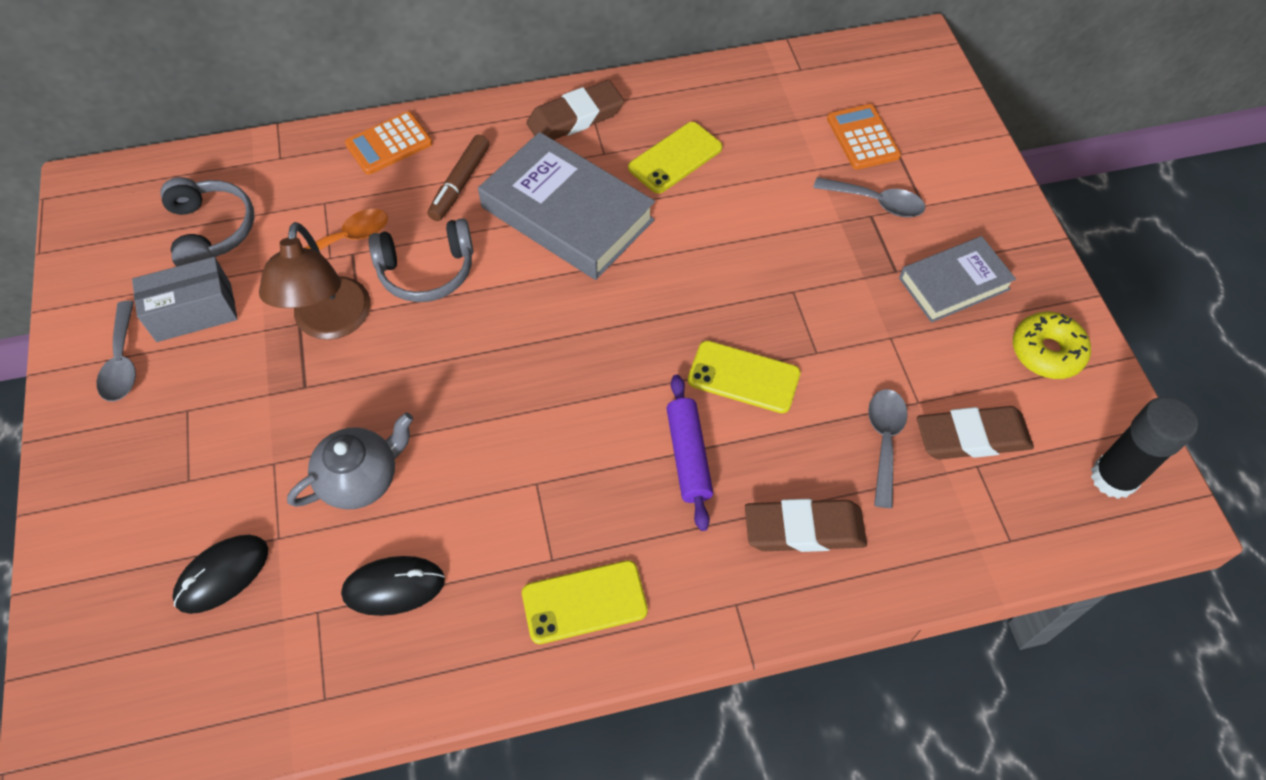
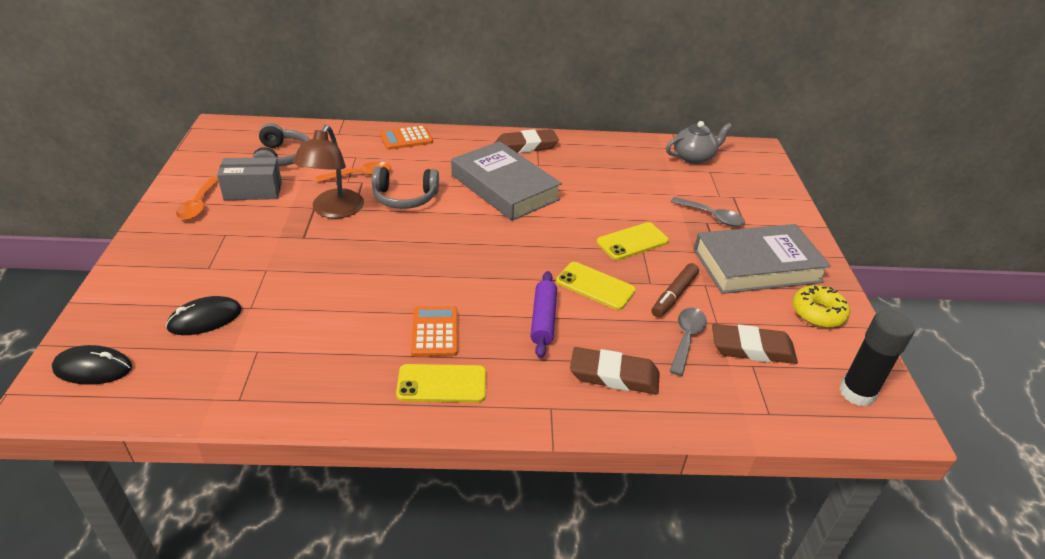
camera: 10 degrees right, 20 degrees down
grey spoon [96,301,136,401] -> orange spoon [176,177,218,220]
grey teapot [287,412,413,510] -> grey teapot moved to [666,121,732,164]
black mouse [341,556,445,616] -> black mouse moved to [52,345,132,385]
brown marker [427,135,490,221] -> brown marker moved to [652,263,699,318]
yellow phone [628,122,723,194] -> yellow phone moved to [597,222,669,260]
orange calculator [827,104,901,170] -> orange calculator moved to [411,306,458,357]
grey book [899,236,1016,323] -> grey book [694,224,831,294], size x1.65

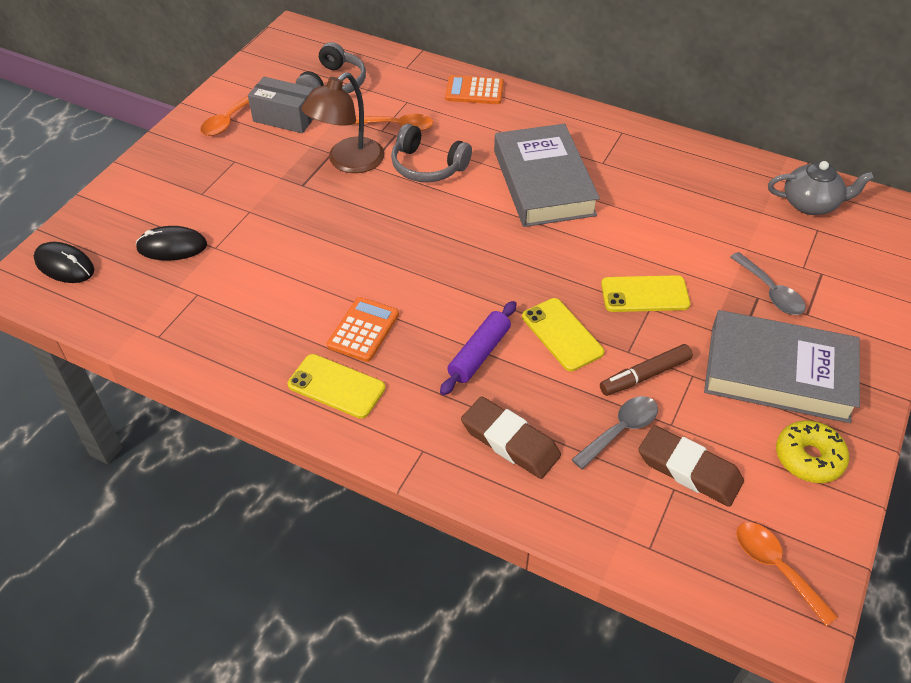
camera: 30 degrees right, 10 degrees up
brown eraser [495,129,559,153] -> none
black glue stick [839,310,914,407] -> orange spoon [736,522,838,626]

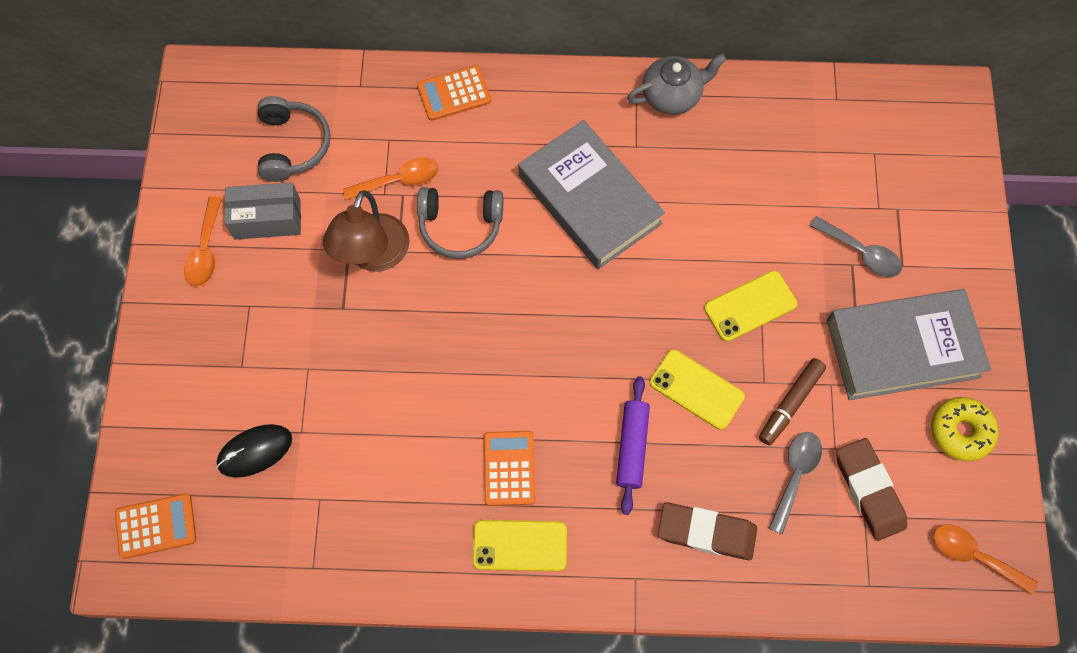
camera: 25 degrees left, 20 degrees up
black mouse [34,242,94,283] -> orange calculator [115,493,196,559]
brown eraser [638,425,744,507] -> brown eraser turned 60 degrees clockwise [836,438,907,541]
grey teapot [768,161,874,215] -> grey teapot moved to [627,54,726,115]

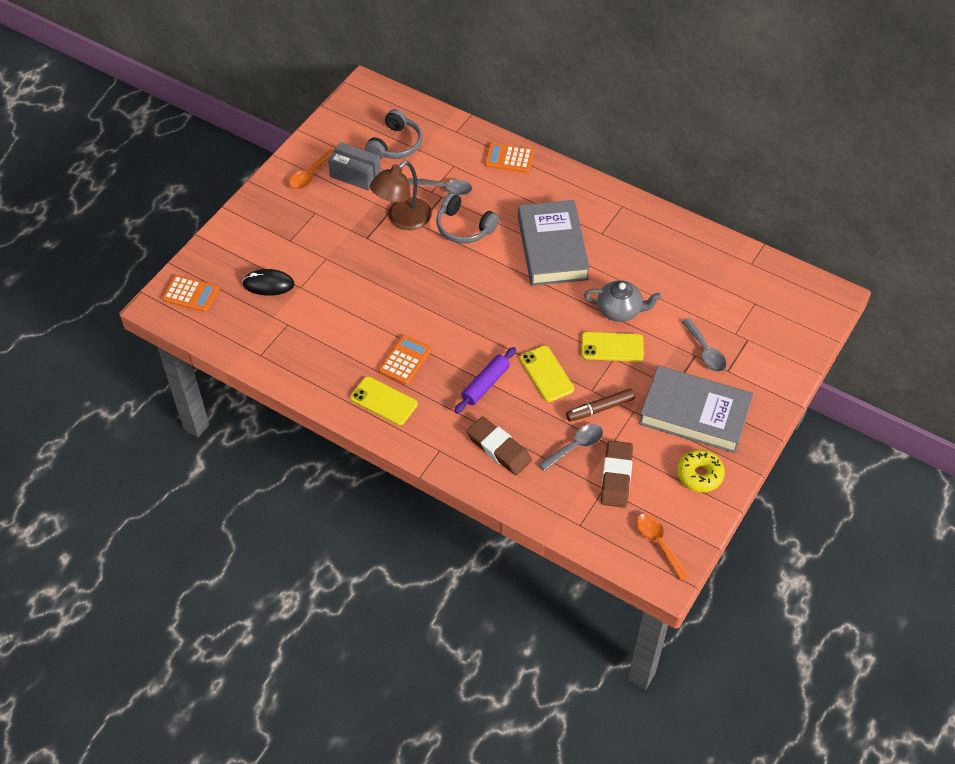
camera: 30 degrees right, 15 degrees down
orange spoon [343,158,439,200] -> grey spoon [408,178,472,195]
grey teapot [627,54,726,115] -> grey teapot moved to [584,280,662,322]

